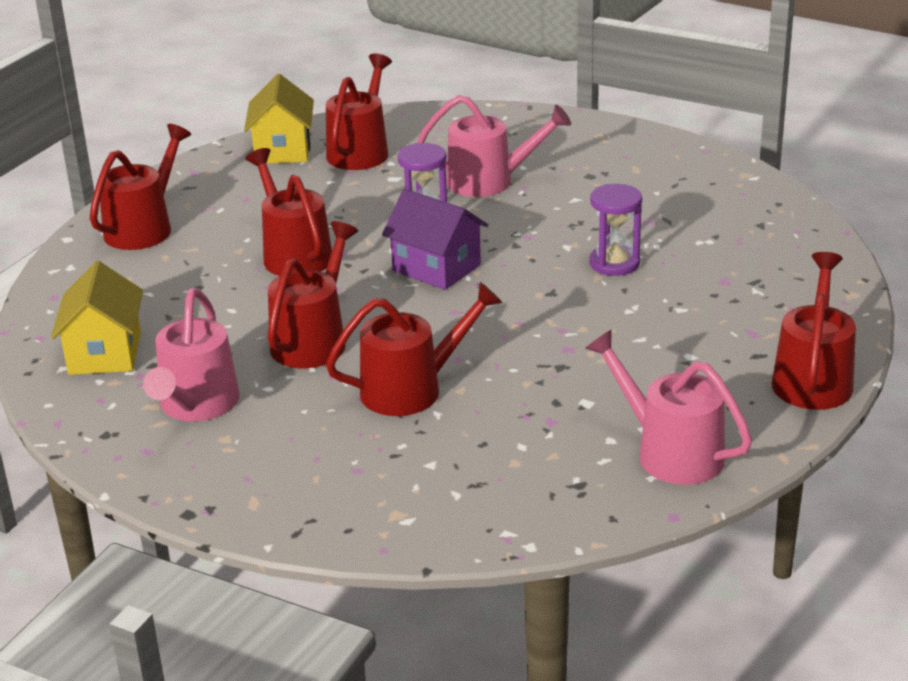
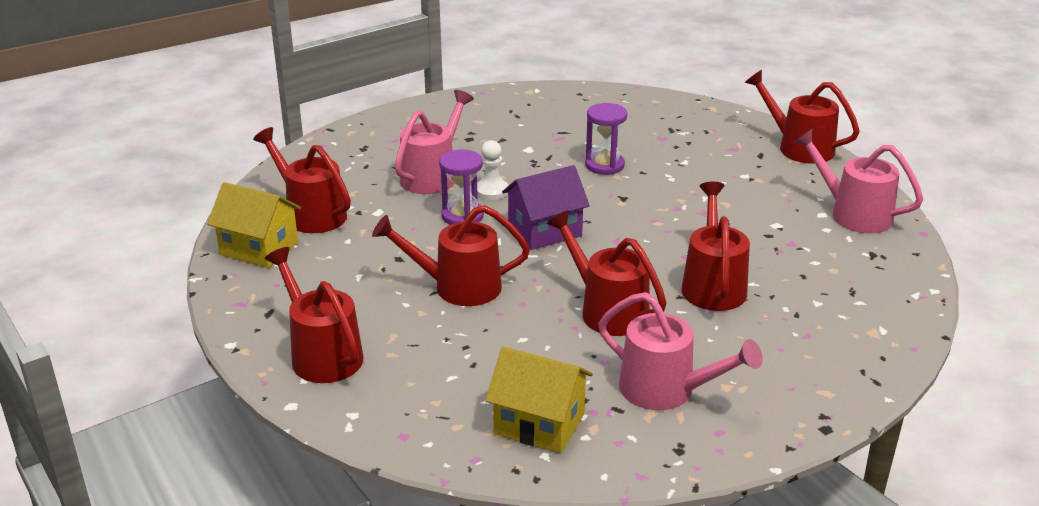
camera: 65 degrees left, 0 degrees up
pink watering can [585,329,752,485] -> pink watering can turned 60 degrees clockwise [794,129,923,234]
none -> white pawn [477,140,509,200]

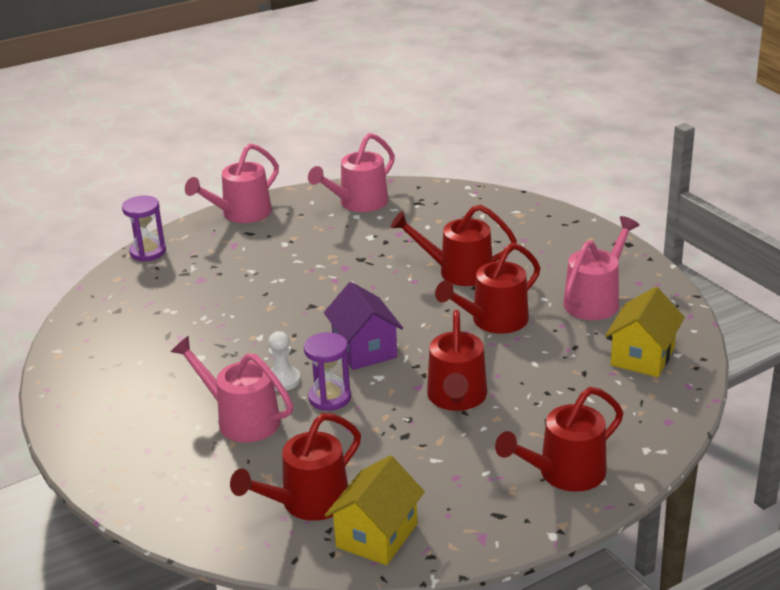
camera: 85 degrees left, 0 degrees up
purple hourglass [585,103,627,175] -> purple hourglass moved to [122,196,166,261]
red watering can [745,70,860,164] -> pink watering can [185,143,279,223]

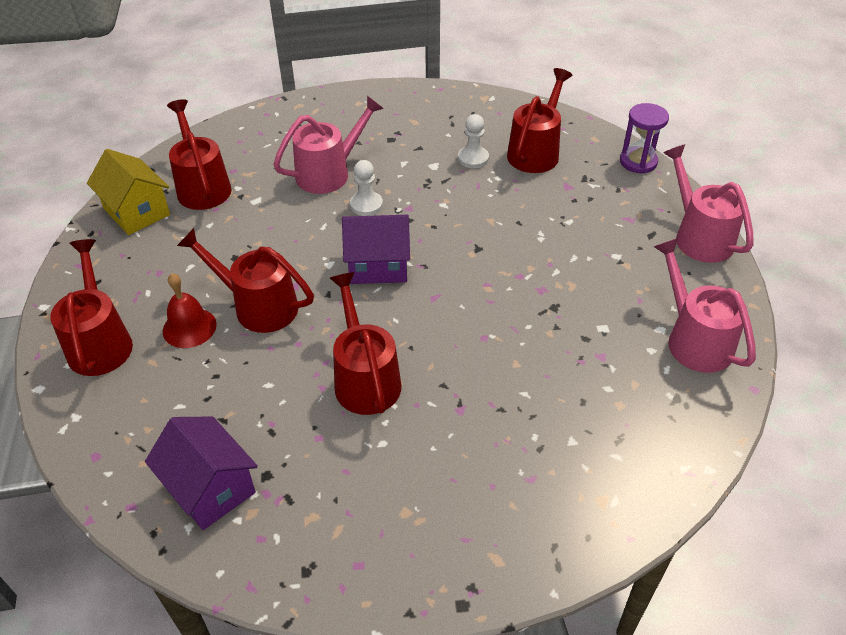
camera: 110 degrees right, 15 degrees up
purple hourglass [304,332,351,411] -> none
red watering can [391,205,517,286] -> red watering can moved to [507,68,572,173]
pink watering can [563,216,639,320] -> none
yellow house [605,287,685,377] -> purple house [145,417,258,530]
none -> red bell [163,273,217,348]
none -> white pawn [458,114,489,168]

